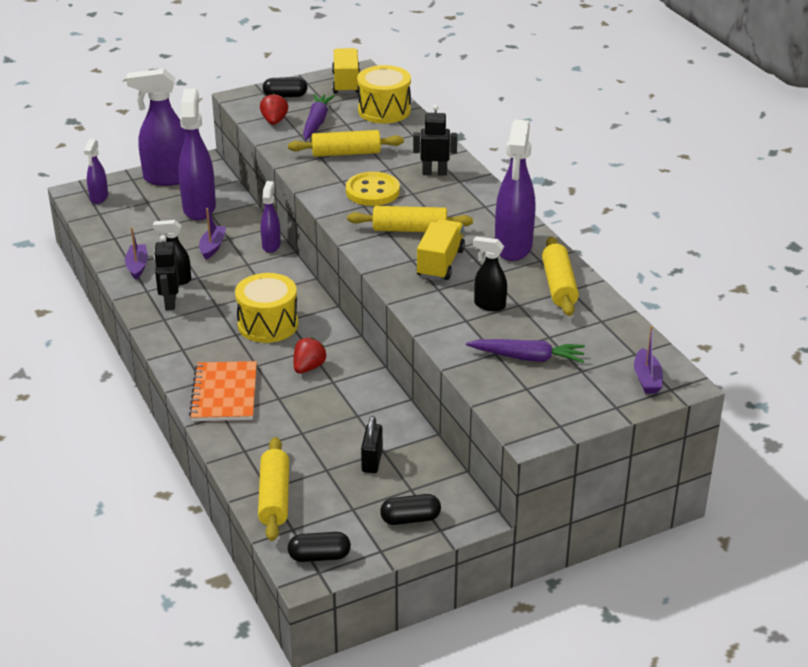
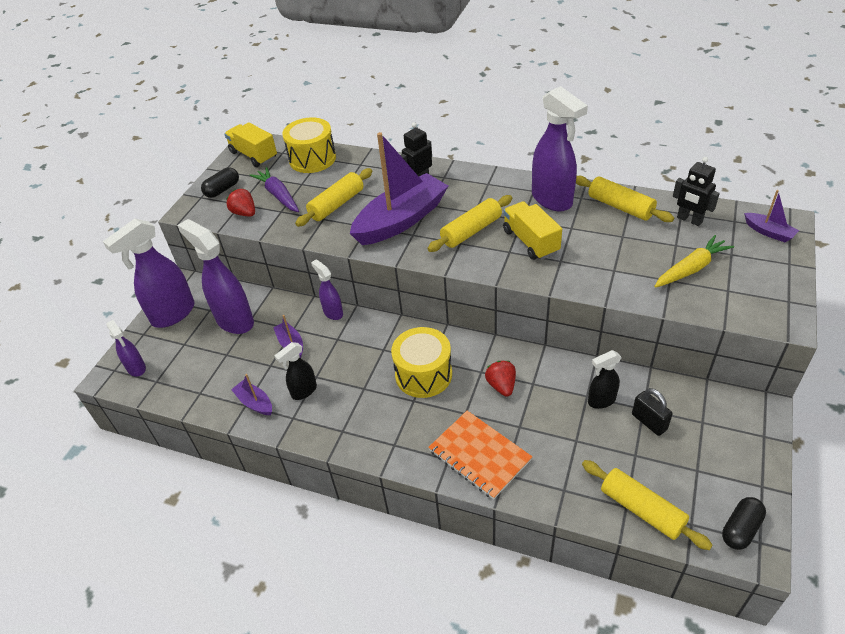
camera: 40 degrees left, 10 degrees up
black robot [154,235,179,310] -> black robot moved to [673,157,720,226]
yellow button [346,172,400,206] -> purple boat [350,132,448,245]
black capsule [380,494,441,525] -> none
purple carrot [466,339,585,363] -> yellow carrot [654,235,734,288]
black spray bottle [473,237,507,311] -> black spray bottle moved to [588,350,622,409]

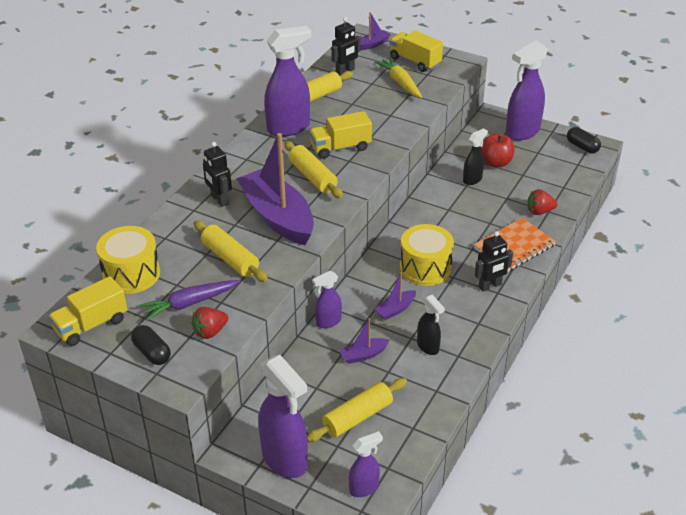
camera: 85 degrees left, 5 degrees down
purple spray bottle [177,219,254,334] -> purple spray bottle moved to [506,40,548,141]
purple boat [231,374,272,415] -> purple boat moved to [374,272,416,320]
red strawberry [485,361,516,397] -> red strawberry moved to [528,189,557,215]
yellow rolling pin [582,460,713,550] -> yellow rolling pin moved to [307,378,407,442]
black spray bottle [588,350,622,409] -> black spray bottle turned 120 degrees counterclockwise [463,128,488,185]
black padlock [632,388,673,436] -> red apple [480,133,515,168]
none -> yellow truck [390,30,443,72]
none -> black robot [475,231,513,292]

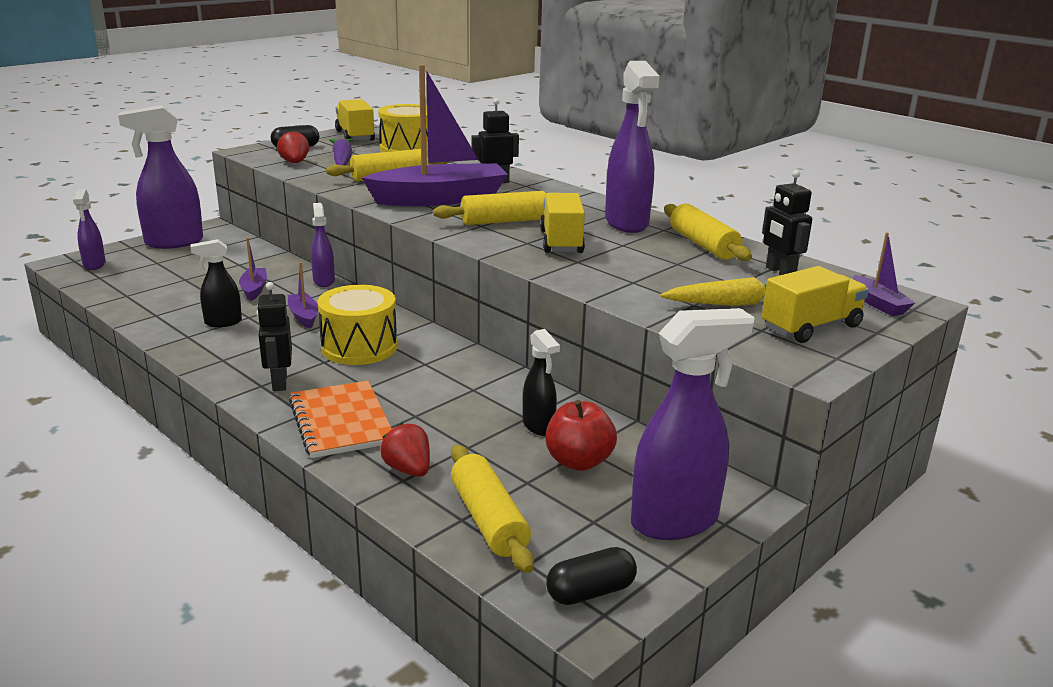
camera: 105 degrees right, 15 degrees down
yellow rolling pin [307,378,407,442] -> yellow rolling pin moved to [451,445,534,573]
purple spray bottle [506,40,548,141] -> purple spray bottle turned 90 degrees clockwise [631,308,755,540]
red strawberry [528,189,557,215] -> red strawberry turned 45 degrees counterclockwise [380,423,430,477]

